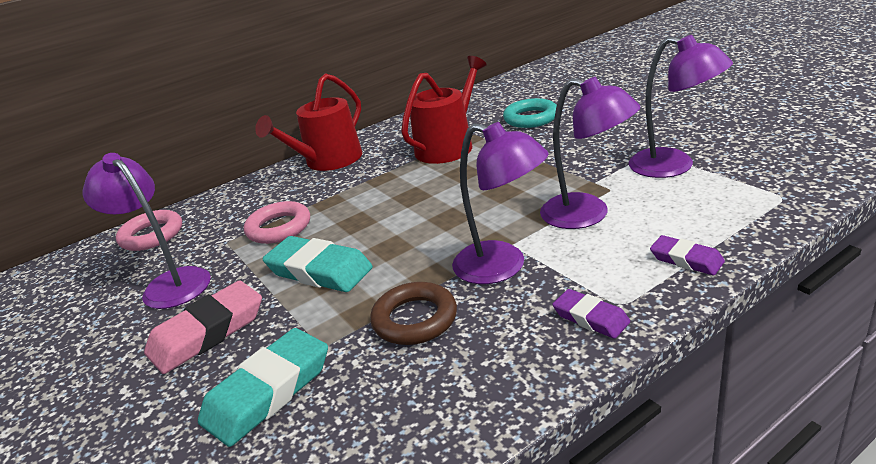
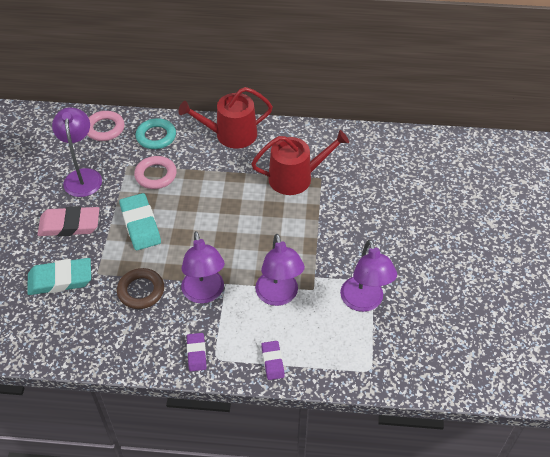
camera: 35 degrees right, 20 degrees up
turquoise ring [503,98,557,128] -> turquoise ring moved to [136,118,176,149]

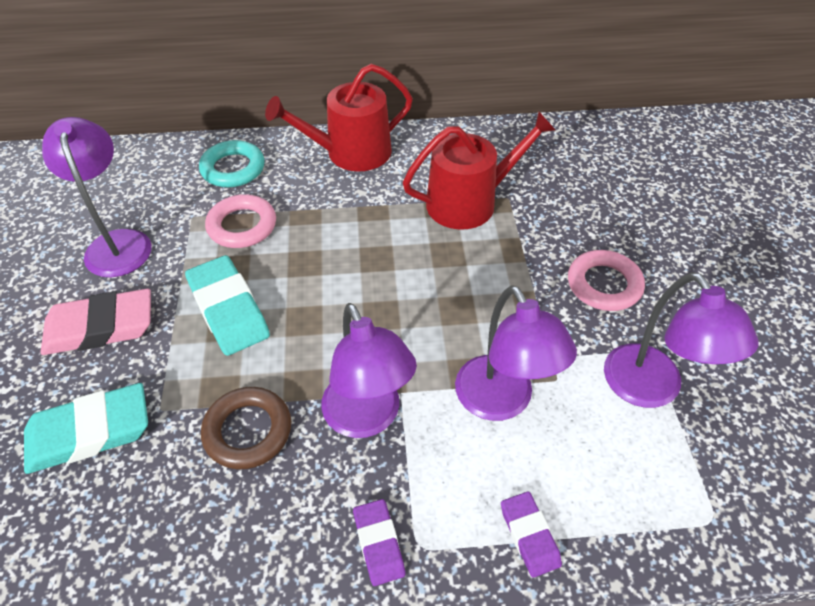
camera: 10 degrees left, 0 degrees up
pink ring [87,111,125,141] -> pink ring moved to [568,250,645,311]

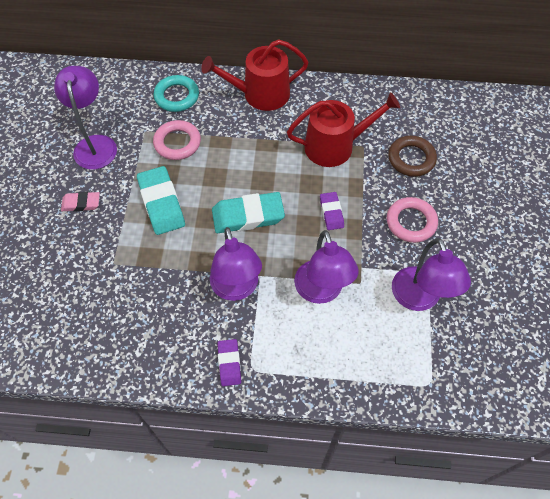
camera: 10 degrees right, 10 degrees up
turquoise eraser [24,383,148,474] -> turquoise eraser moved to [212,192,285,233]
pink eraser [40,289,151,355] -> pink eraser [61,192,100,212], size x0.56
brown ring [201,387,291,469] -> brown ring moved to [388,136,437,177]
purple eraser [501,491,562,578] -> purple eraser moved to [320,192,344,230]

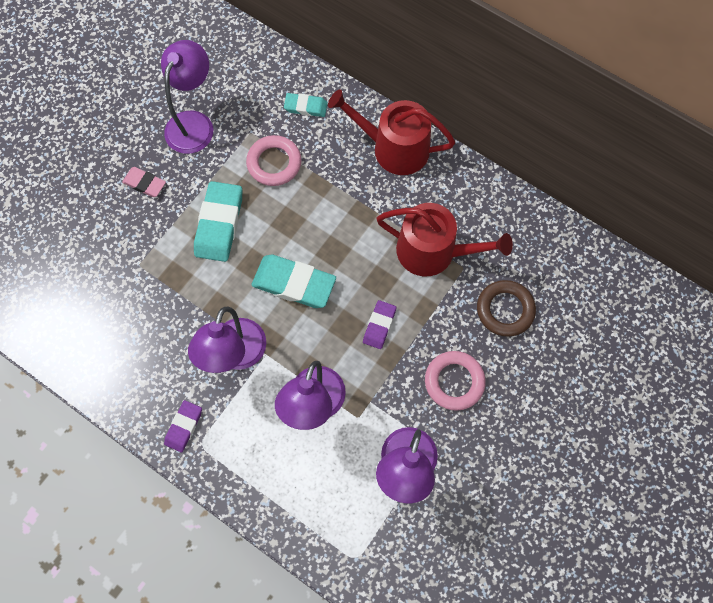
camera: 30 degrees right, 10 degrees up
turquoise ring [154,75,199,112] -> turquoise eraser [284,93,328,117]

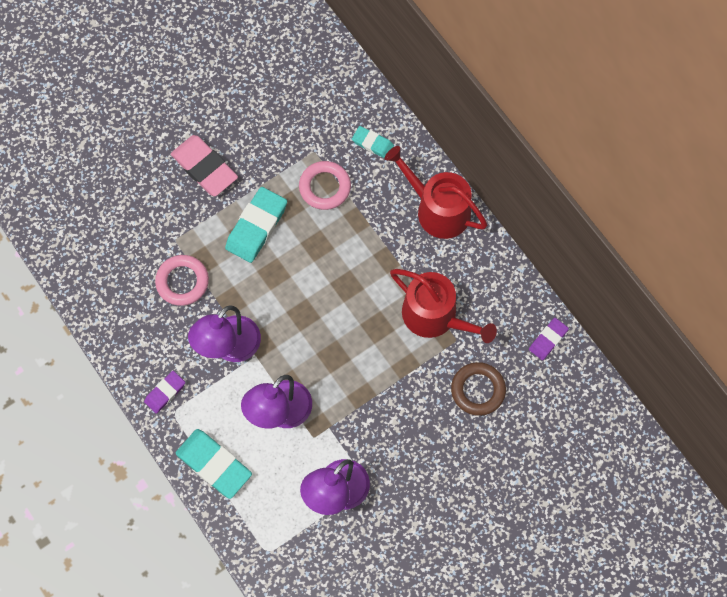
camera: 20 degrees right, 0 degrees up
pink eraser [122,167,166,197] -> pink eraser [171,135,238,196], size x1.78
purple lamp [161,40,213,154] -> none
turquoise eraser [252,255,336,308] -> turquoise eraser moved to [176,429,252,499]
purple eraser [363,300,396,349] -> purple eraser moved to [529,318,569,360]
pink ring [425,351,486,411] -> pink ring moved to [155,255,209,306]

